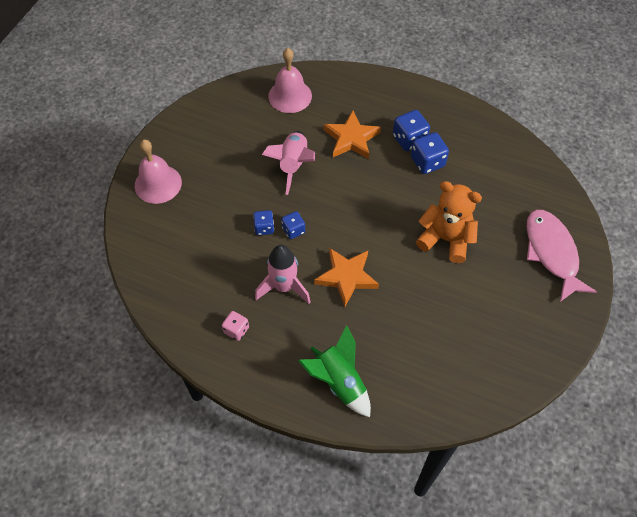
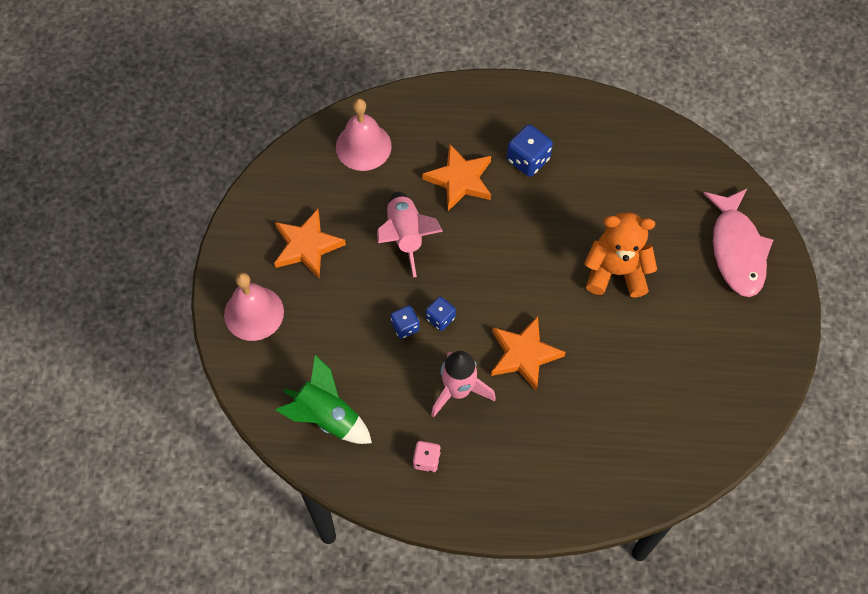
camera: 20 degrees left, 5 degrees up
green rocket [298,325,371,417] -> green rocket moved to [276,354,372,444]
blue dice [411,132,449,174] -> none
pink fish [526,210,597,302] -> pink fish turned 150 degrees counterclockwise [703,189,773,297]
none -> orange star [274,209,346,278]

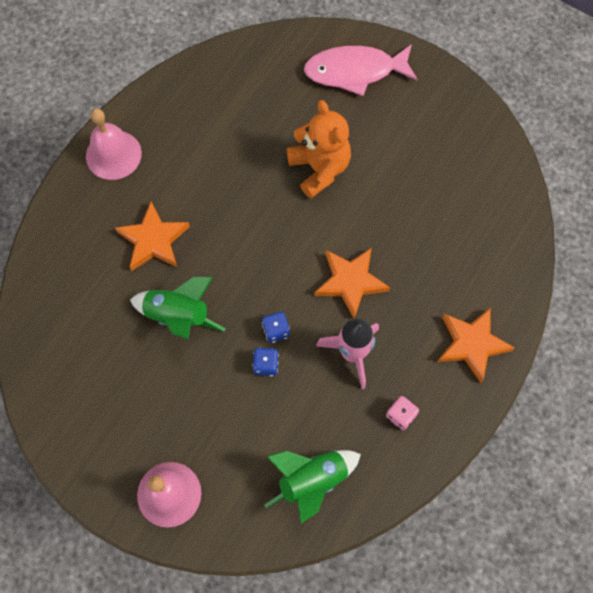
camera: 60 degrees left, 5 degrees up
orange star [274,209,346,278] -> orange star moved to [437,307,515,383]
pink bell [336,99,392,171] -> pink bell moved to [86,108,142,180]
pink rocket [377,191,443,278] -> green rocket [130,277,226,340]
blue dice [507,124,553,177] -> none
orange teddy bear [584,212,657,298] -> orange teddy bear turned 120 degrees clockwise [287,100,351,198]
pink fish [703,189,773,297] -> pink fish turned 150 degrees clockwise [304,44,418,96]

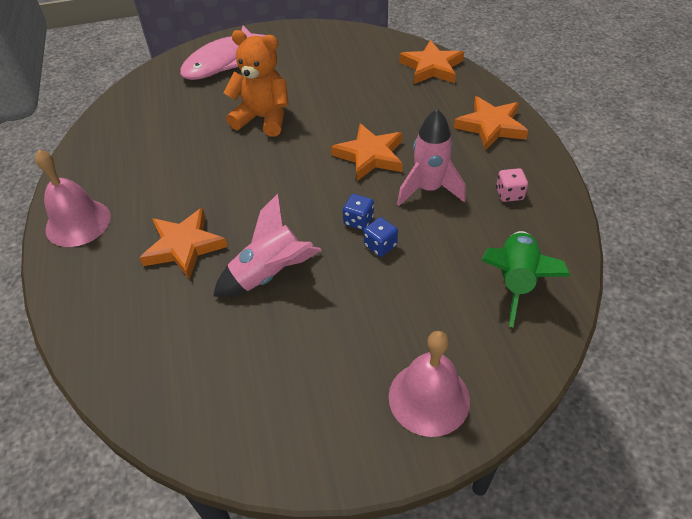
camera: 45 degrees left, 20 degrees down
green rocket [130,277,226,340] -> pink rocket [213,194,321,297]
none -> orange star [399,40,464,84]

